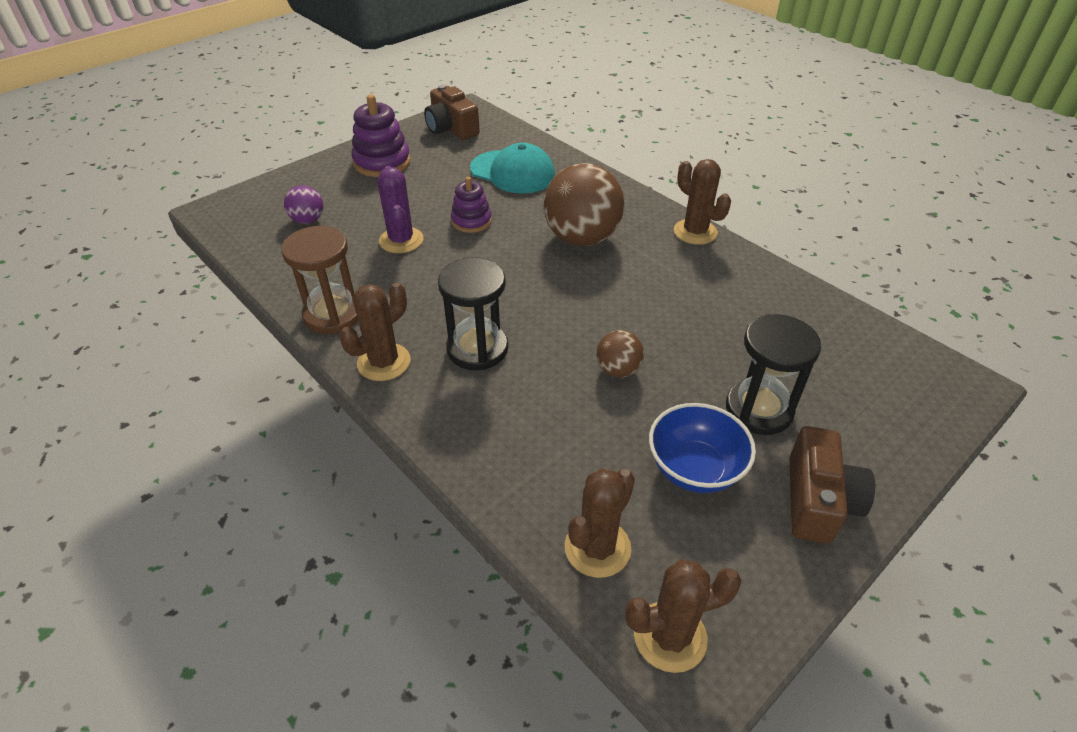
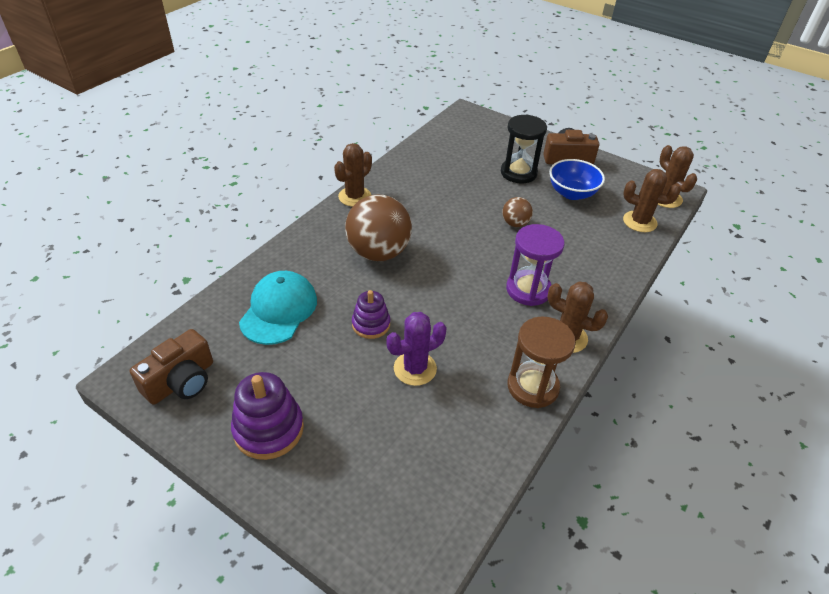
camera: 105 degrees left, 0 degrees up
purple ball [284,185,323,224] -> none
black hourglass [438,257,508,370] -> purple hourglass [506,224,564,306]

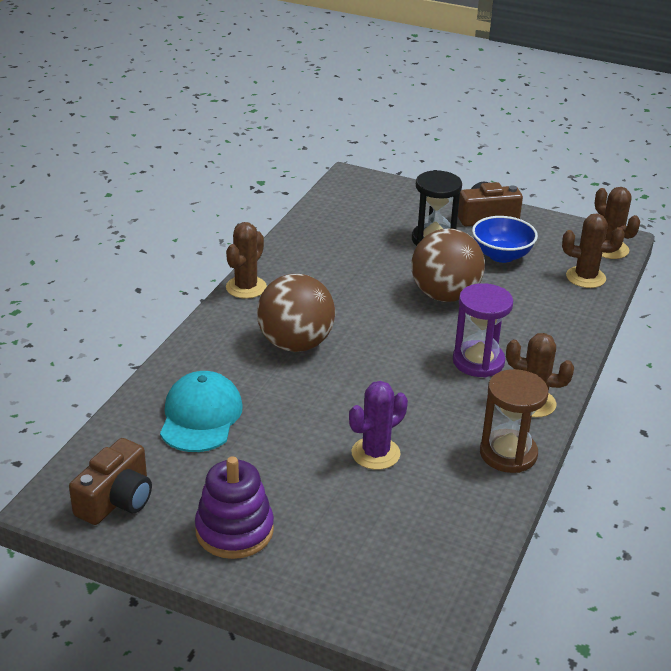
camera: 10 degrees left, 10 degrees down
purple stacking toy [352,290,390,339] -> none
brown ball [502,197,533,227] -> brown ball [411,229,485,302], size x2.04

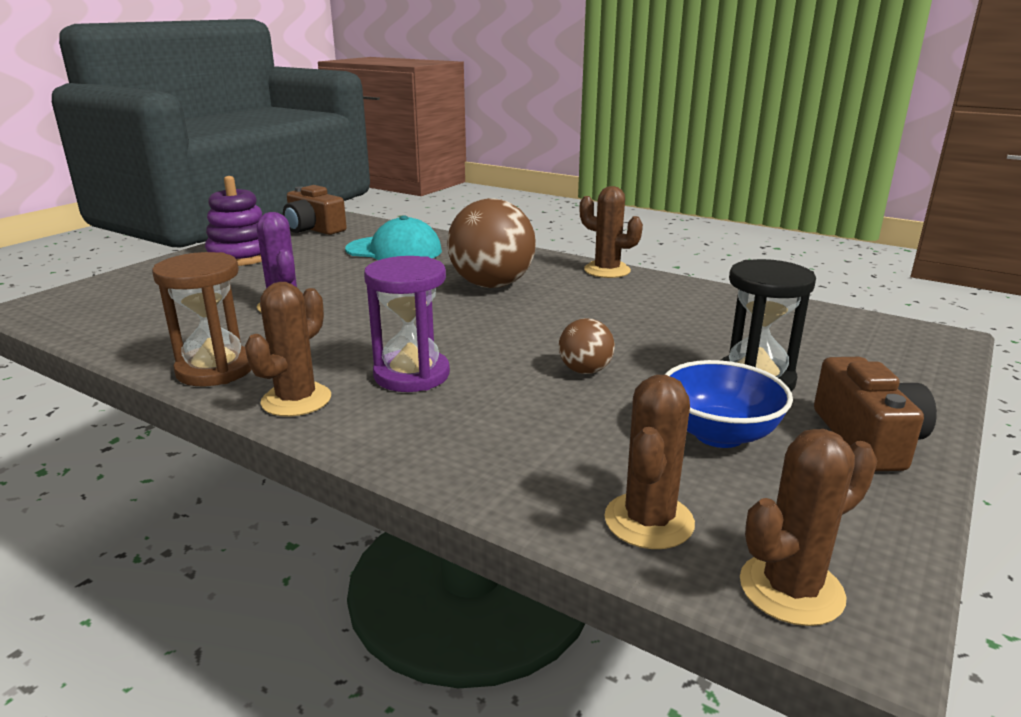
camera: 100 degrees right, 10 degrees down
brown ball [411,229,485,302] -> brown ball [559,318,615,374], size x0.49

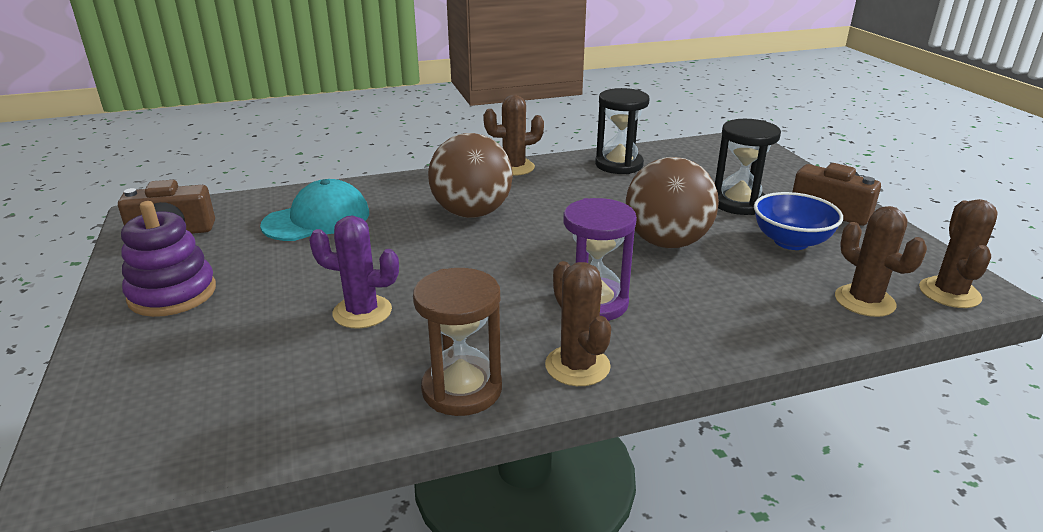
camera: 50 degrees left, 5 degrees up
brown ball [559,318,615,374] -> brown ball [626,157,719,248], size x2.04
none -> black hourglass [595,88,650,174]

